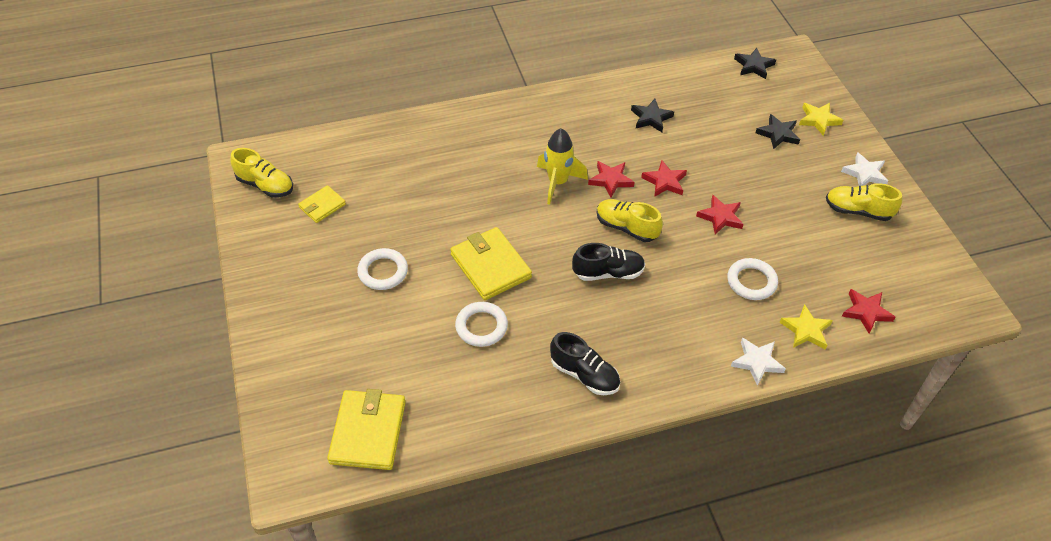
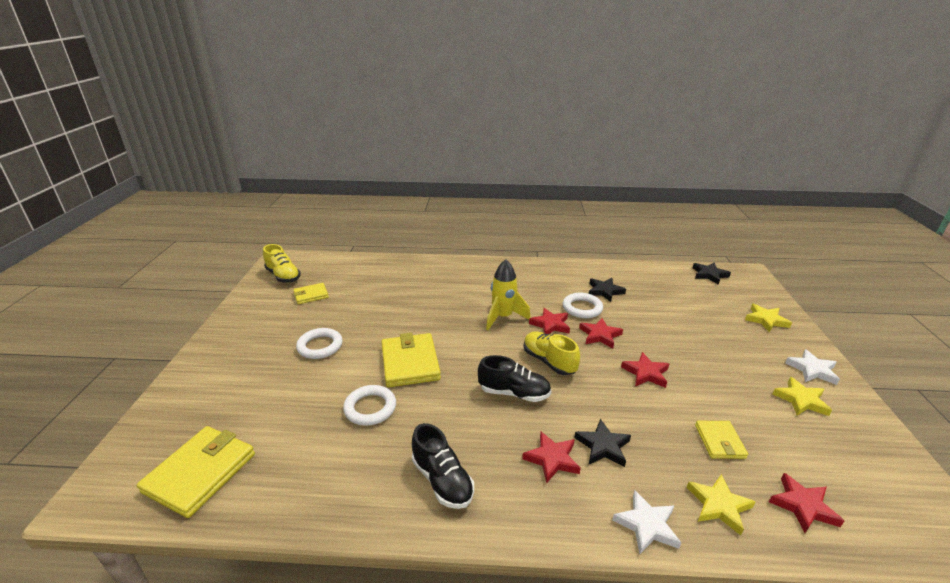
camera: 20 degrees right, 20 degrees down
white ring [727,258,778,300] -> white ring moved to [563,293,603,318]
black star [756,114,800,149] -> black star moved to [574,419,631,467]
yellow shoe [826,183,902,221] -> yellow star [772,377,832,416]
none -> red star [522,432,581,484]
none -> yellow wallet [695,421,748,459]

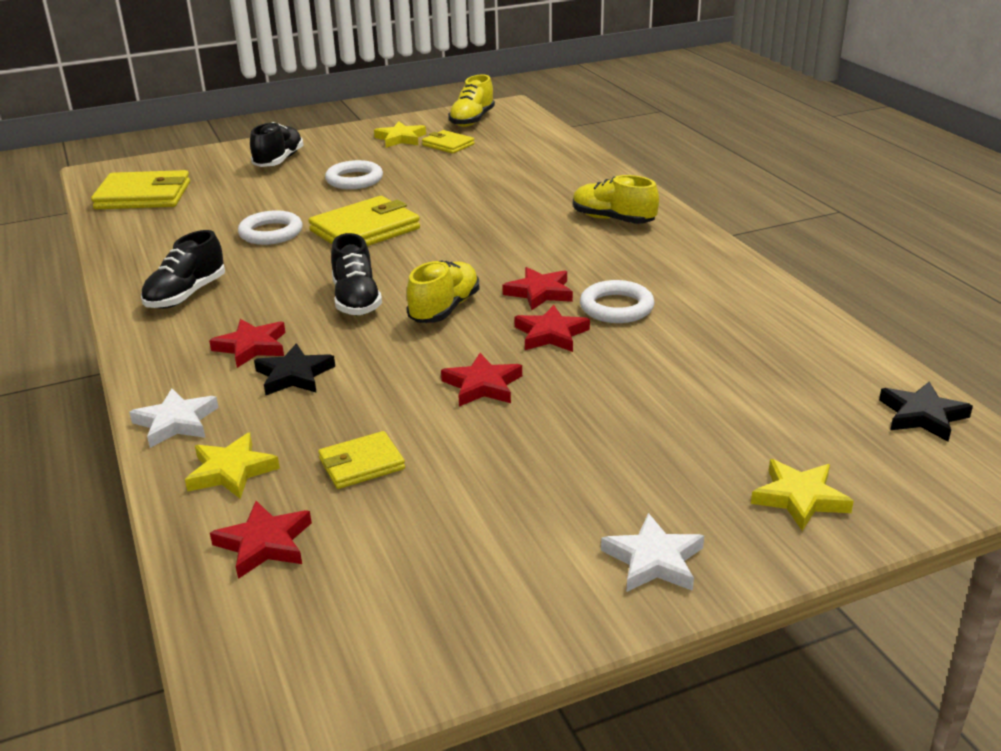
camera: 65 degrees right, 0 degrees up
yellow rocket [486,259,530,330] -> none
black star [589,278,626,302] -> none
yellow star [772,377,832,416] -> yellow star moved to [374,122,426,148]
none -> black shoe [250,122,304,167]
none -> yellow shoe [573,175,659,224]

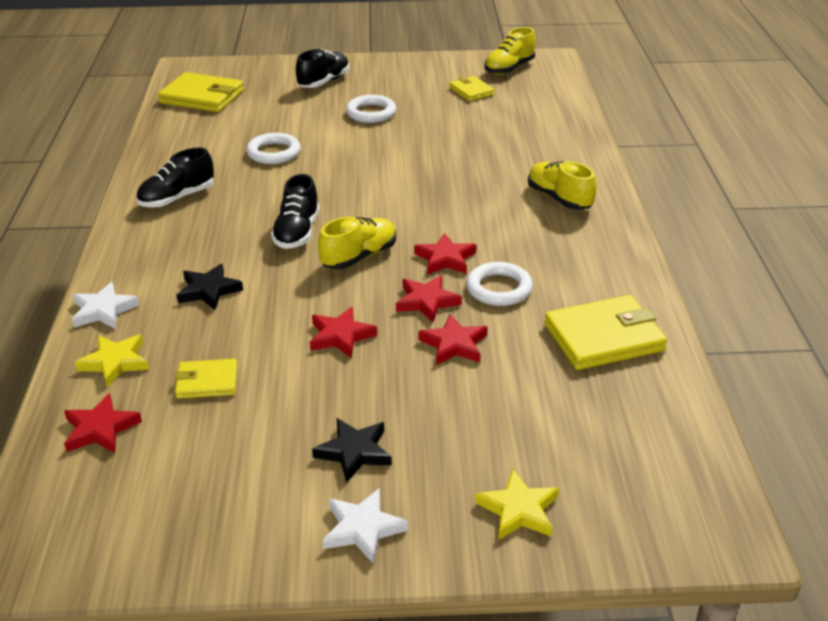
camera: 20 degrees right, 5 degrees up
red star [209,319,286,368] -> red star moved to [418,314,488,365]
yellow wallet [308,196,420,246] -> yellow wallet moved to [544,295,667,370]
yellow star [374,122,426,148] -> none
black star [879,381,973,442] -> black star moved to [312,418,392,483]

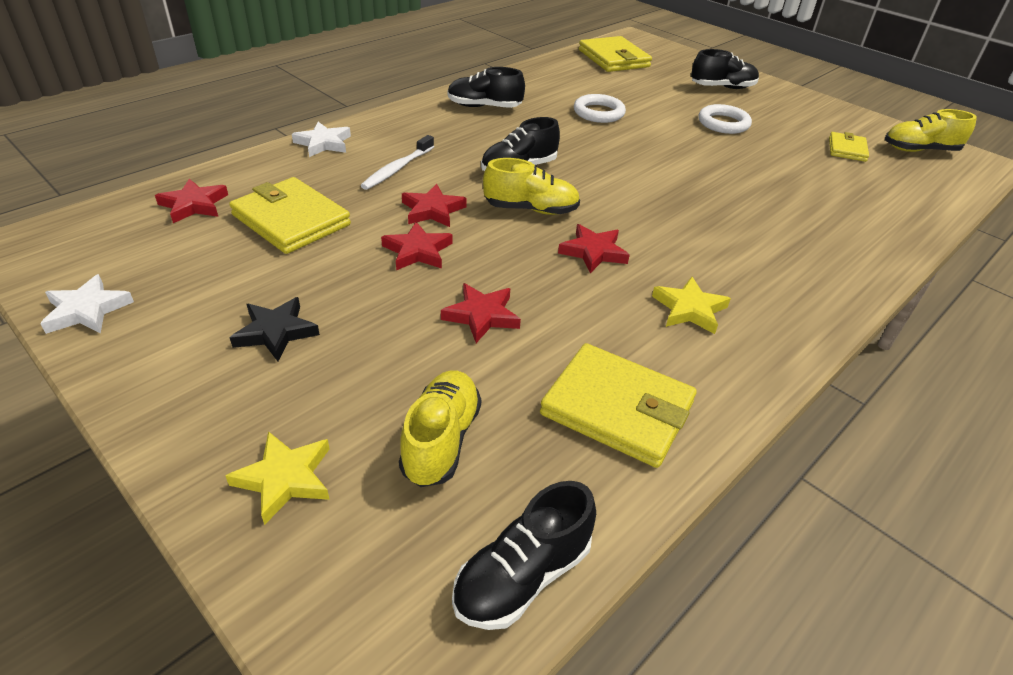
camera: 45 degrees right, 5 degrees up
yellow star [74,334,149,387] -> yellow star moved to [652,277,731,334]
yellow wallet [175,359,238,399] -> yellow wallet [229,177,351,254], size x1.77
black star [177,264,243,310] -> white toothbrush [360,135,434,190]
white star [323,488,408,564] -> white star moved to [40,274,134,334]
red star [396,275,462,323] -> red star moved to [402,184,467,227]
white ring [466,262,533,306] -> none
yellow shoe [528,161,597,210] -> yellow shoe moved to [399,370,481,487]
none -> black shoe [452,481,596,630]

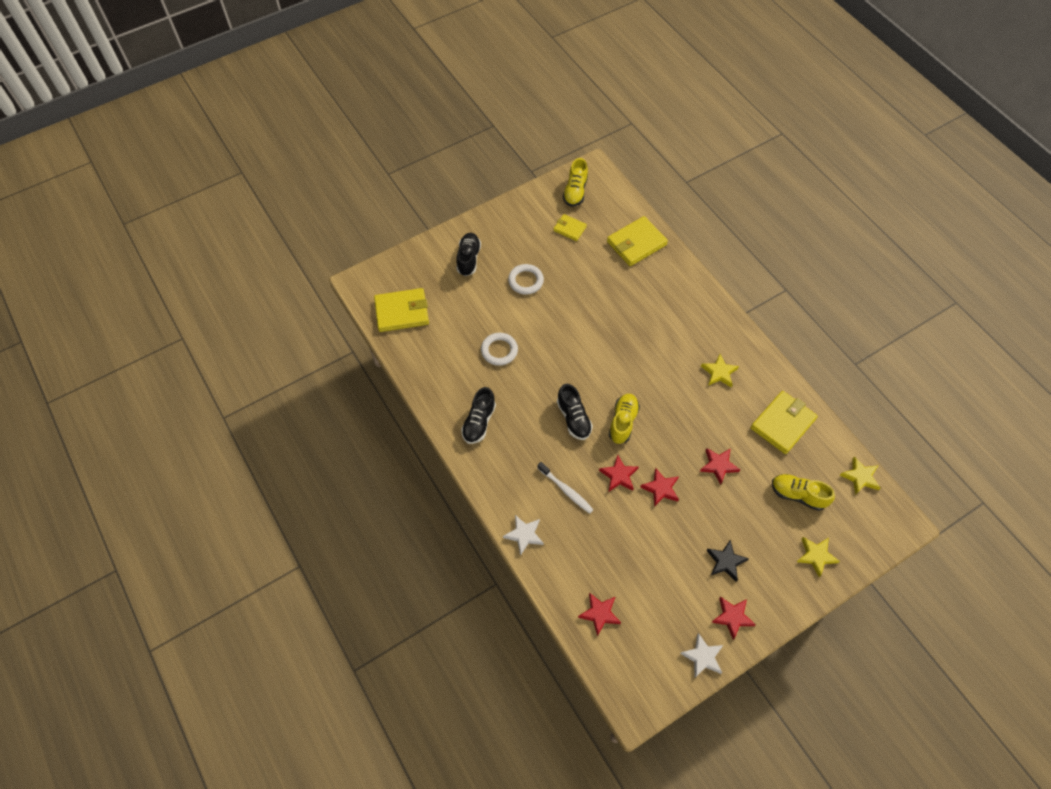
camera: 75 degrees left, 20 degrees up
yellow wallet [229,177,351,254] -> yellow wallet moved to [607,216,668,266]
black shoe [452,481,596,630] -> yellow star [840,456,880,495]
red star [558,224,630,273] -> red star moved to [712,597,756,640]

